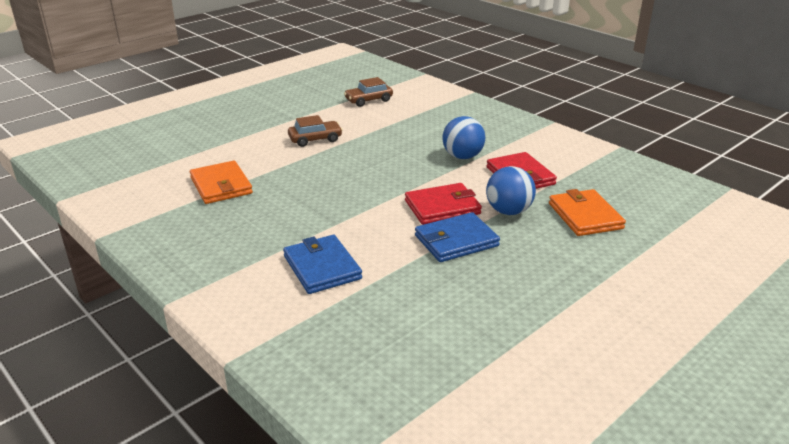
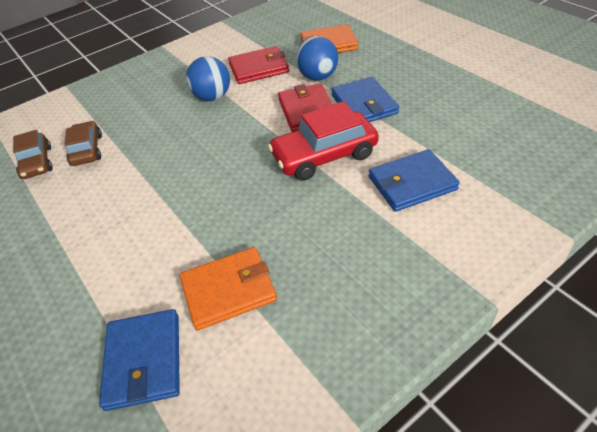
camera: 80 degrees left, 15 degrees up
brown car [288,115,343,147] -> brown car moved to [64,121,102,166]
none -> blue wallet [99,309,180,411]
none -> red car [268,101,379,181]

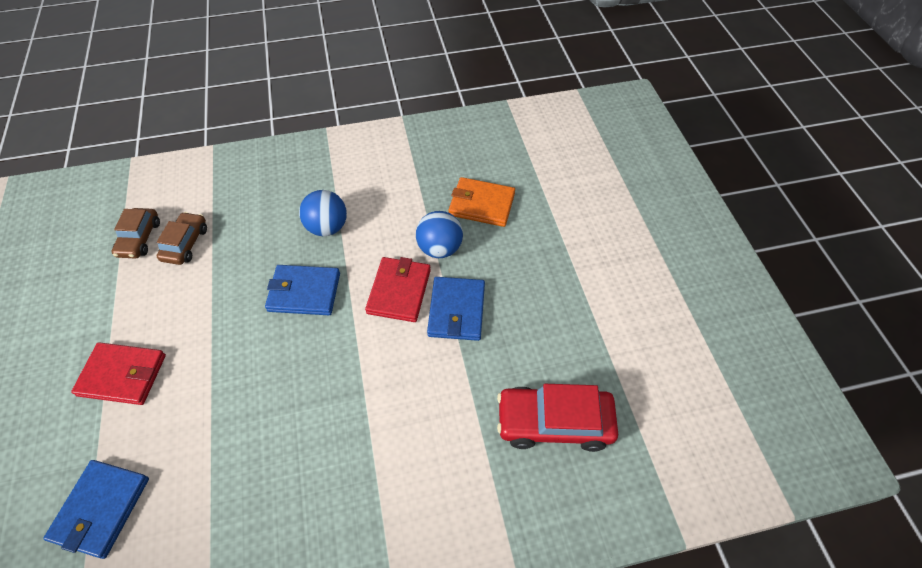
camera: 20 degrees right, 10 degrees up
orange wallet [179,247,277,331] -> none
red wallet [228,46,289,84] -> red wallet moved to [71,342,166,405]
red car [268,101,379,181] -> red car moved to [497,384,618,452]
blue wallet [369,149,460,212] -> blue wallet moved to [265,265,340,315]

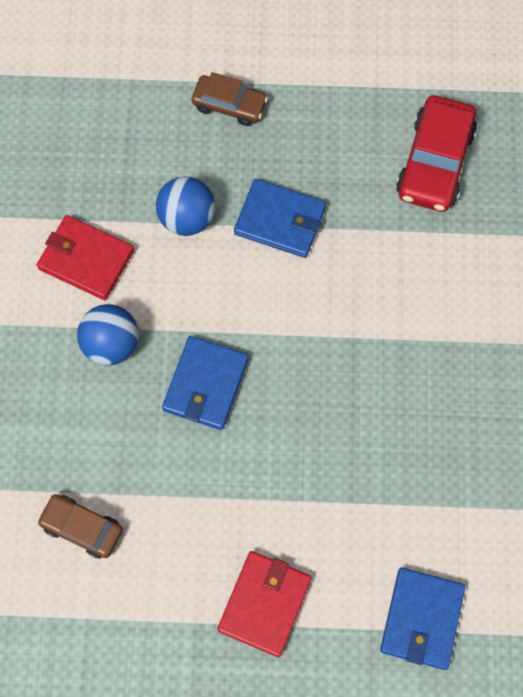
camera: 75 degrees left, 15 degrees up
blue wallet [43,460,149,559] -> blue wallet turned 75 degrees clockwise [380,568,466,670]
brown car [111,208,160,258] -> brown car moved to [192,72,268,126]
red wallet [365,257,431,322] -> red wallet moved to [37,215,134,300]
orange wallet [448,177,515,227] -> none

